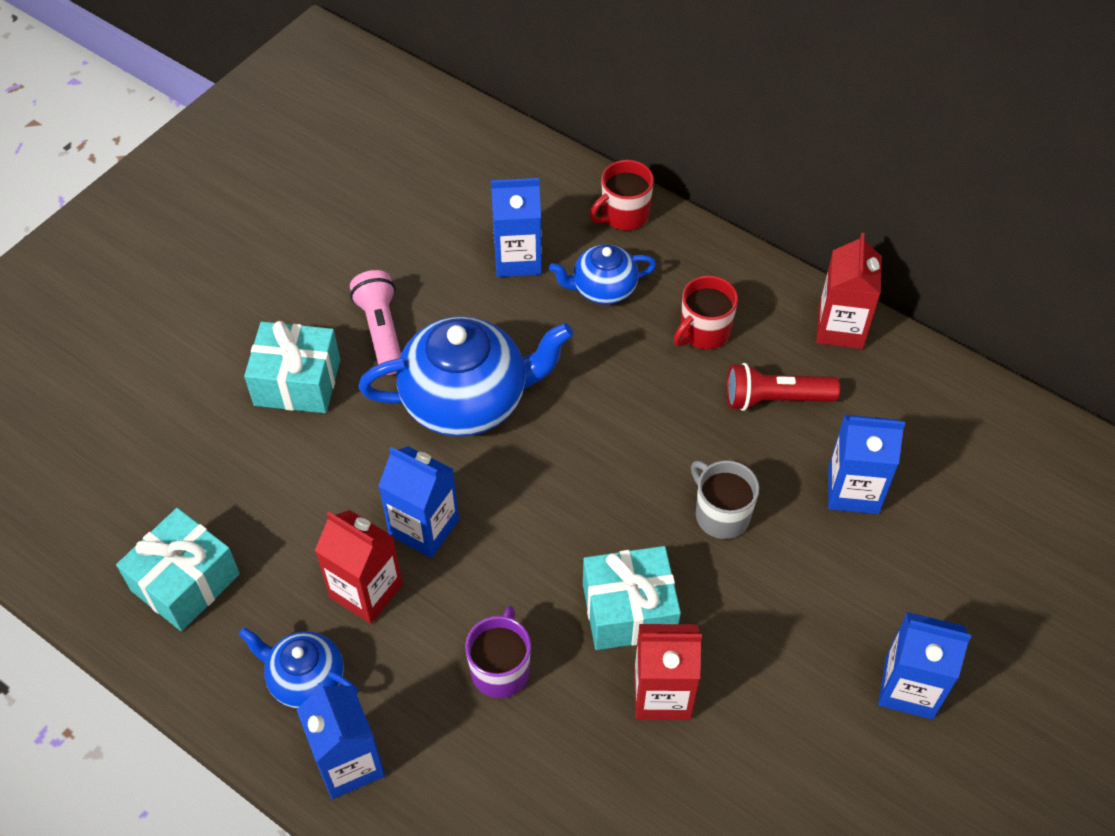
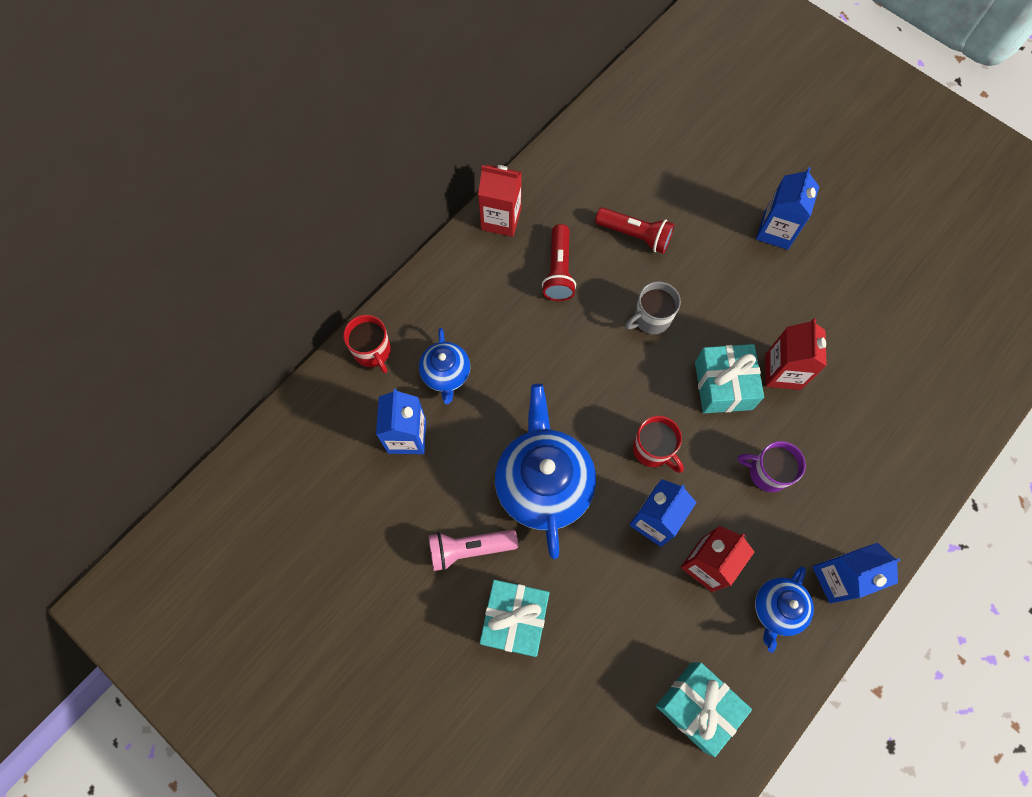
camera: 85 degrees left, 15 degrees up
red mug [674,276,738,349] -> red mug moved to [633,416,684,473]
blue carton [828,415,905,514] -> red flashlight [595,207,674,254]

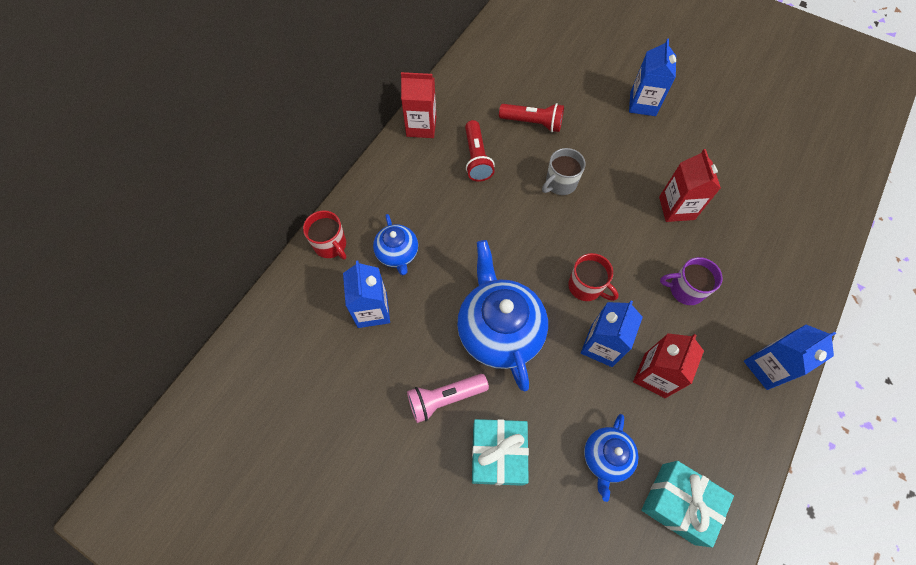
camera: 10 degrees left, 5 degrees down
turquoise gift [695,344,764,413] -> none
blue teapot [755,566,814,653] -> blue teapot moved to [584,414,639,502]

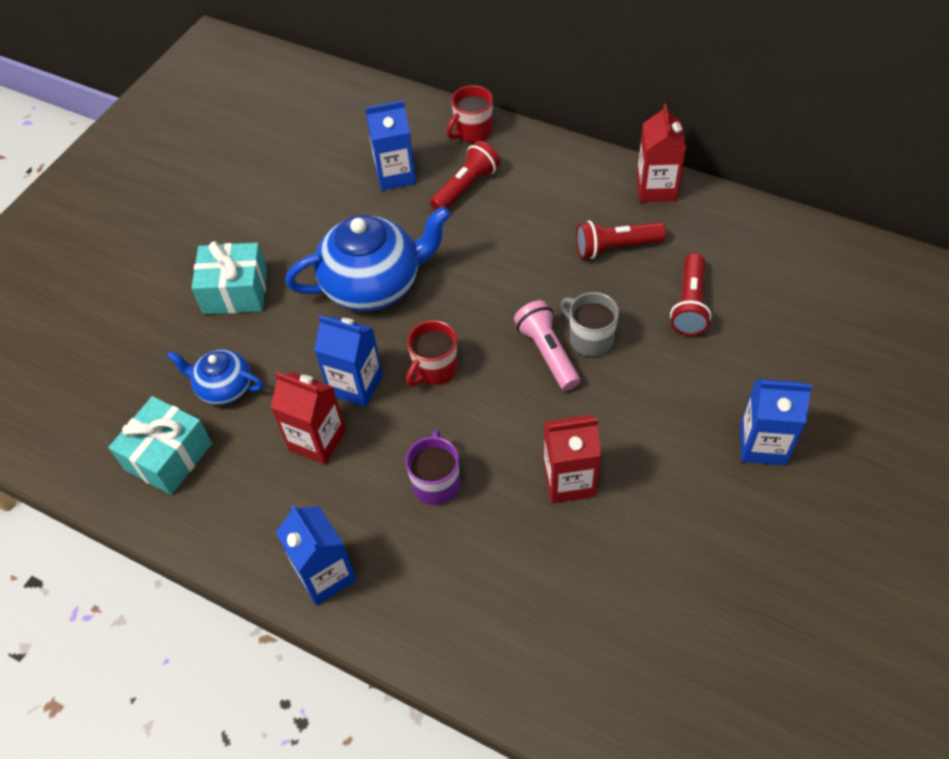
camera: 90 degrees right, 10 degrees down
blue teapot [373,214,418,275] -> red flashlight [430,141,500,211]
pink flashlight [407,374,489,423] -> pink flashlight moved to [514,300,580,391]

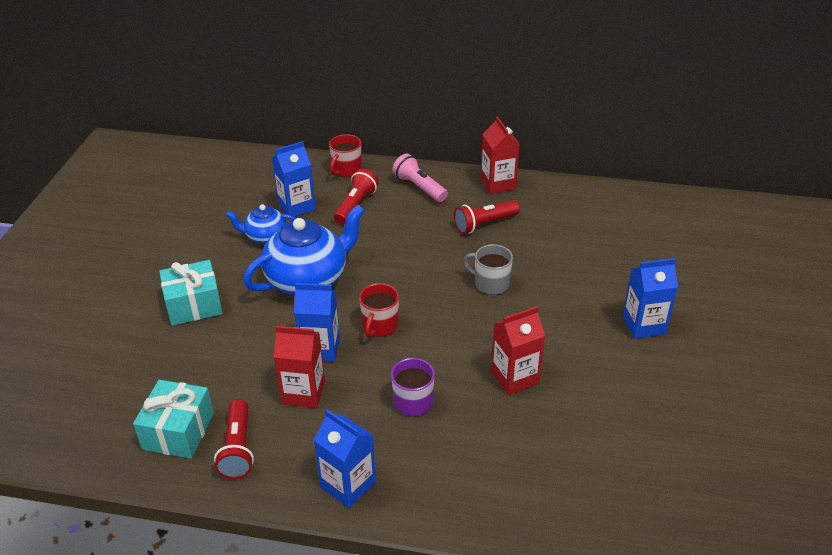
camera: 20 degrees left, 15 degrees down
blue teapot [167,349,263,405] -> blue teapot moved to [225,204,296,244]
pink flashlight [514,300,580,391] -> pink flashlight moved to [392,153,448,202]
red flashlight [670,253,711,336] -> red flashlight moved to [214,399,254,479]

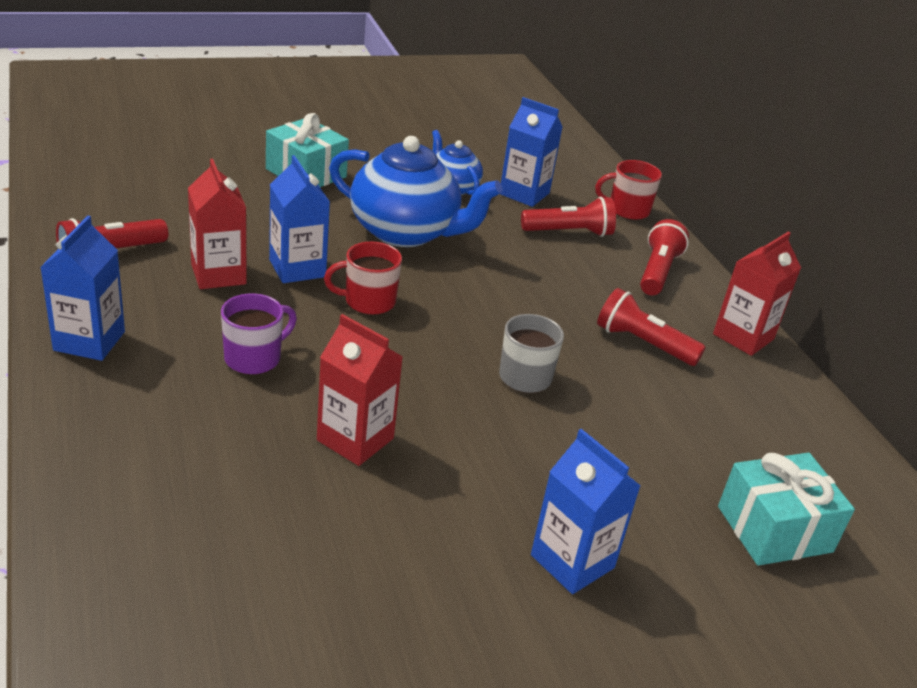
camera: 55 degrees right, 5 degrees down
turquoise gift [133,380,214,459] -> turquoise gift moved to [718,453,855,566]
pink flashlight [392,153,448,202] -> red flashlight [640,219,689,295]

